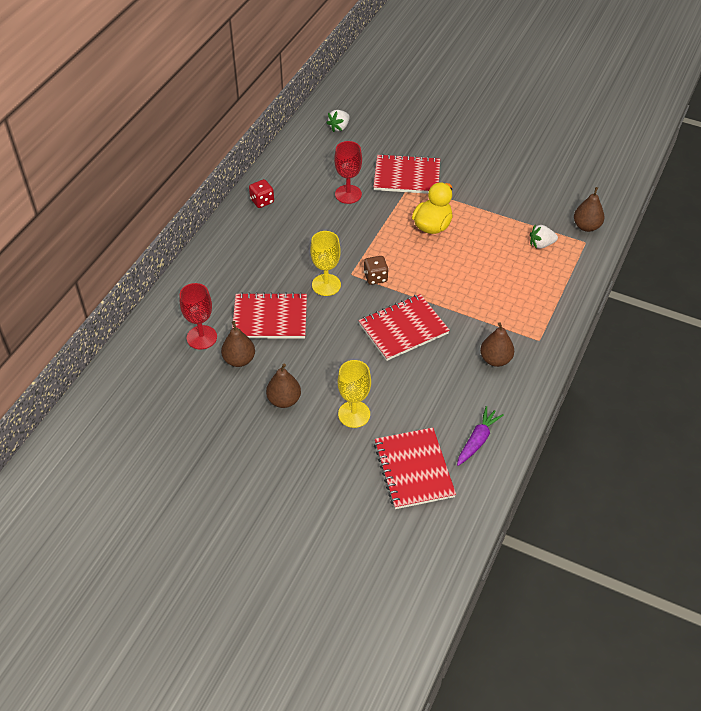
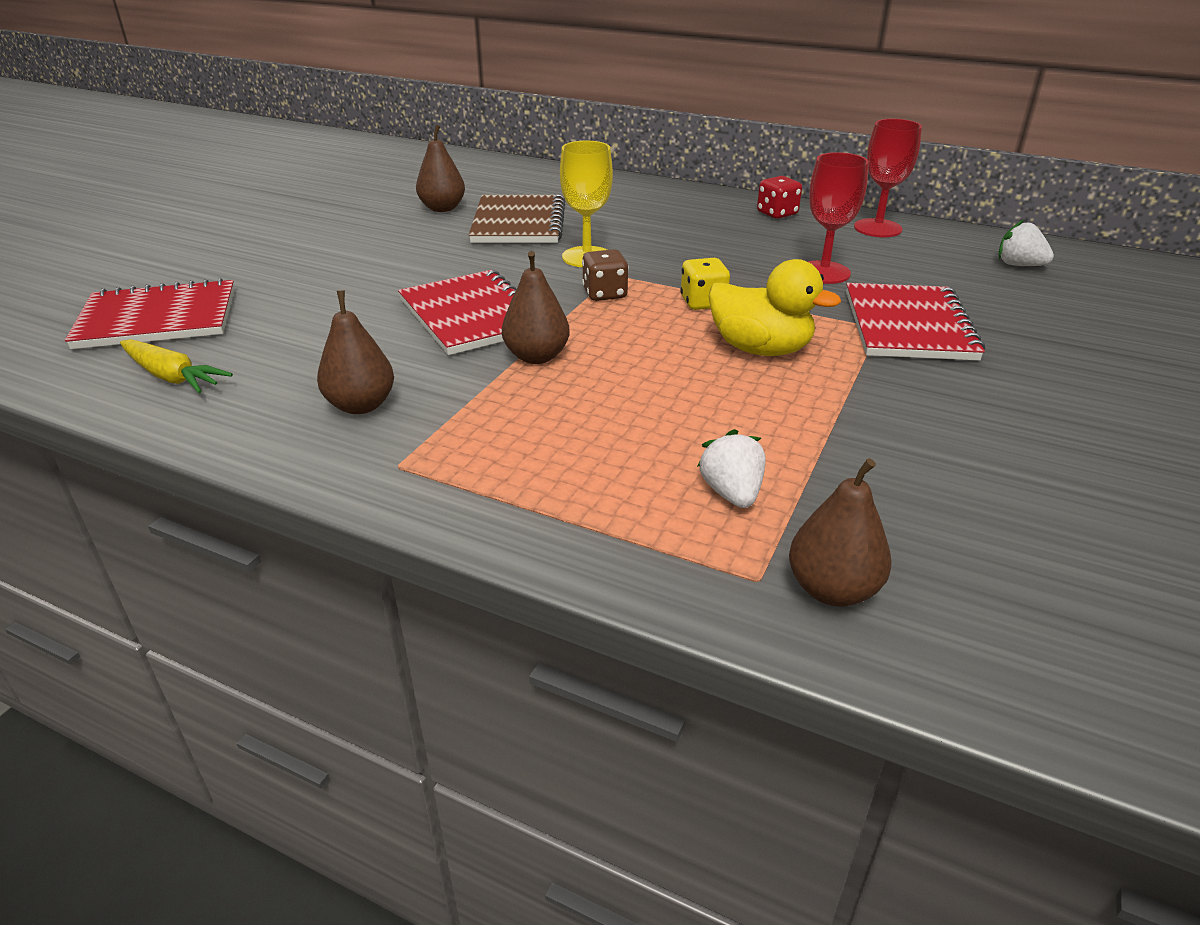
camera: 90 degrees right, 15 degrees down
red goblet [180,283,217,349] -> red goblet moved to [854,119,922,237]
red notebook [232,292,307,339] -> brown notebook [469,194,565,243]
brown pear [266,363,301,408] -> brown pear moved to [502,251,570,364]
yellow goblet [338,360,371,428] -> none
purple carrot [457,406,504,466] -> yellow carrot [120,339,233,393]
none -> yellow dice [680,258,730,310]

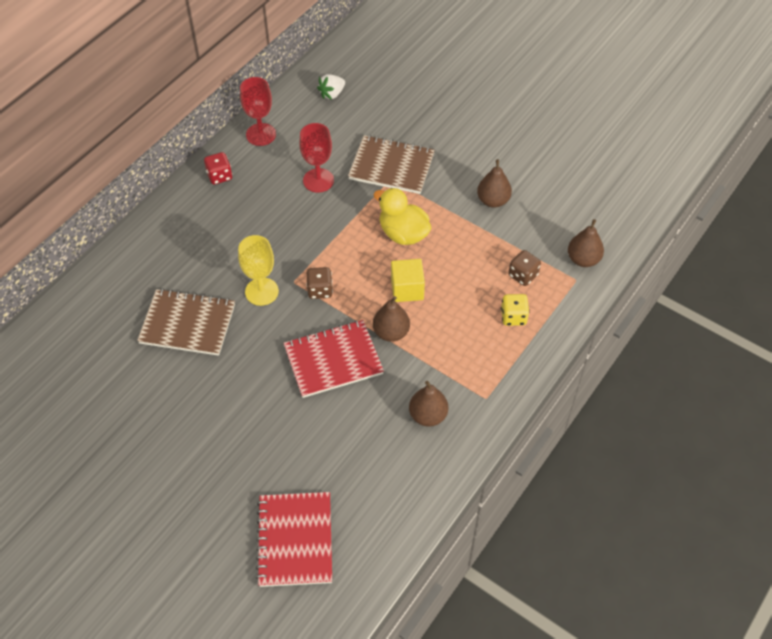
camera: 80 degrees left, 20 degrees up
yellow carrot [120,339,233,393] -> none
brown pear [416,125,465,212] -> brown pear moved to [477,159,512,208]
yellow dice [680,258,730,310] -> yellow dice moved to [501,294,530,326]
white strawberry [697,429,766,508] -> brown dice [508,250,541,286]
yellow duck [708,259,841,356] -> yellow duck turned 90 degrees counterclockwise [373,188,431,245]
red notebook [846,283,985,361] -> brown notebook [348,135,435,194]
none -> yellow cube [391,259,425,302]

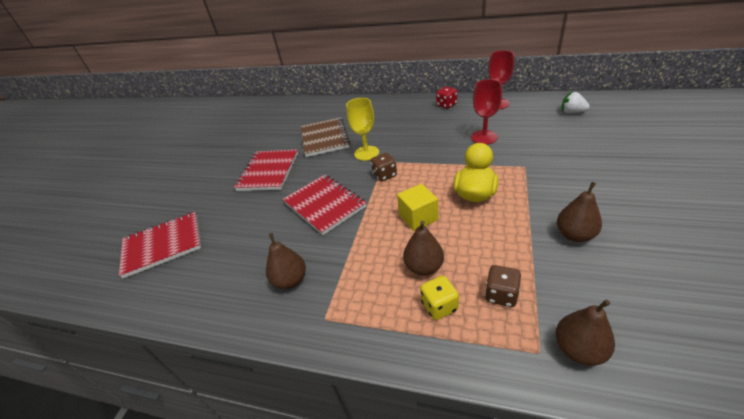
camera: 75 degrees right, 15 degrees down
brown notebook [348,135,435,194] -> none
brown pear [373,296,410,342] -> brown pear moved to [403,221,444,276]
none -> red notebook [234,150,298,191]

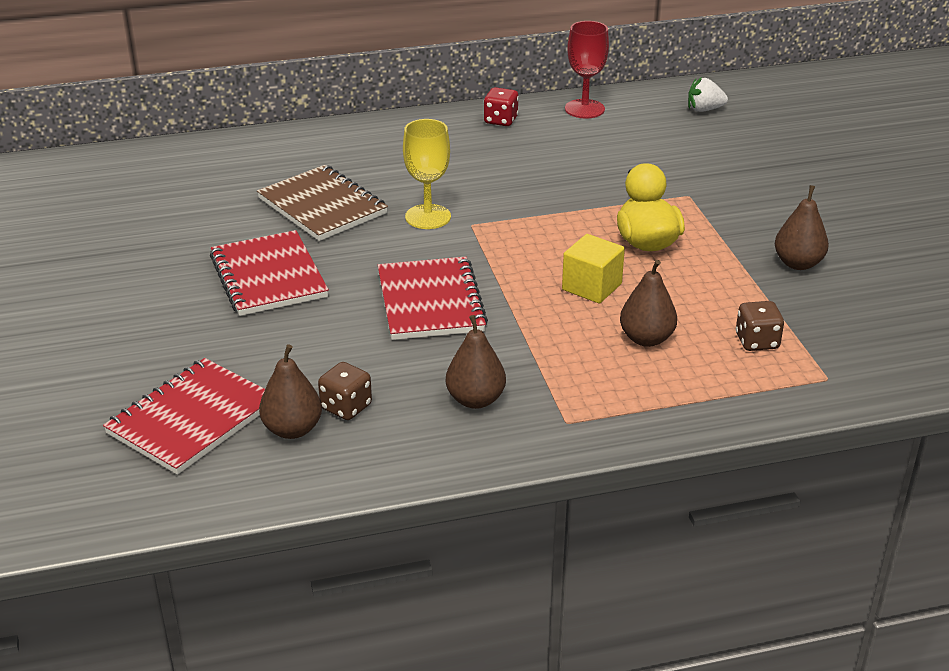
camera: 35 degrees left, 5 degrees down
red notebook [283,175,367,235] -> red notebook turned 60 degrees clockwise [378,257,488,340]
brown dice [371,153,397,181] -> brown dice moved to [318,362,372,420]
yellow dice [420,276,459,320] -> none
red goblet [471,79,502,145] -> none
brown pear [555,299,615,366] -> brown pear moved to [259,344,322,439]

